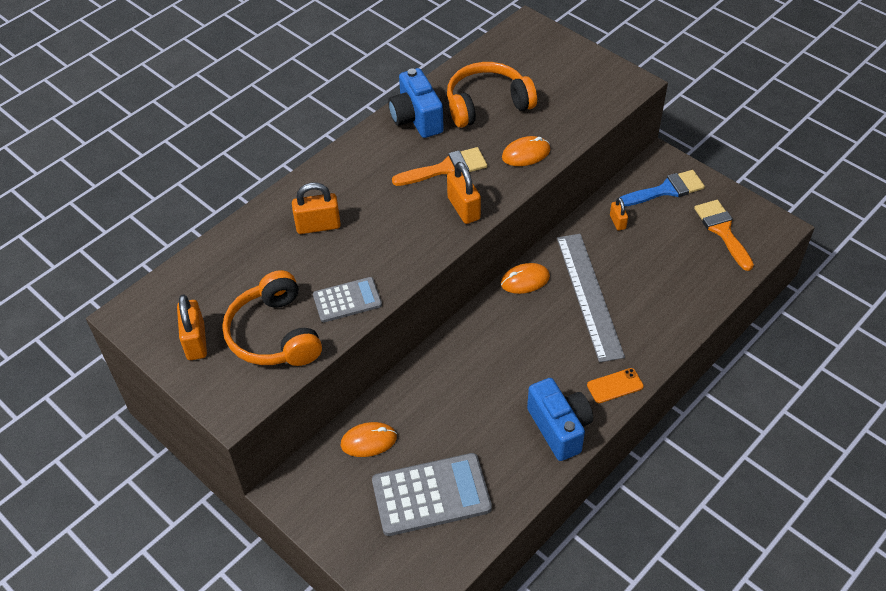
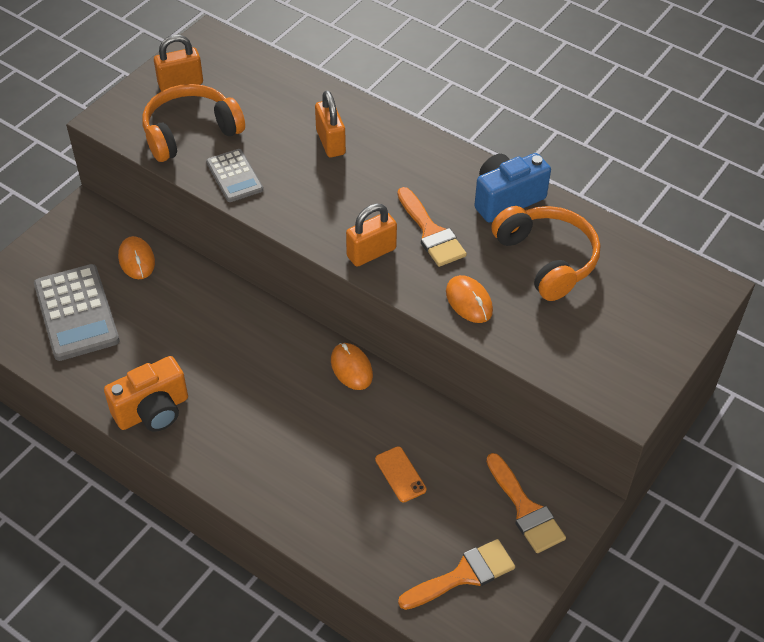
camera: 80 degrees right, 0 degrees up
blue camera [527,378,593,461] -> orange camera [104,356,188,432]
grey ruler [557,234,625,362] -> none
orange phone [587,368,644,403] -> orange phone moved to [375,446,427,503]
orange padlock [610,197,628,231] -> none
blue brush [620,170,705,206] -> orange brush [486,453,566,553]

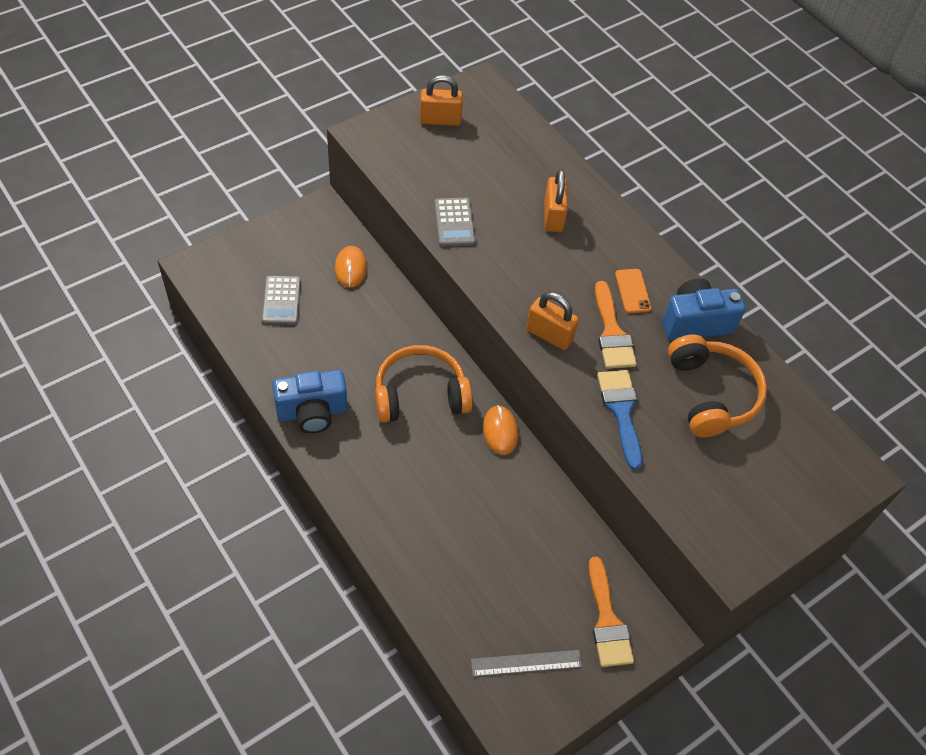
camera: 15 degrees right, 5 degrees up
grey calculator [34,264,120,361] -> grey calculator [262,276,301,324], size x0.59
orange camera [104,356,188,432] -> blue camera [272,370,347,433]
orange headphones [142,84,245,162] -> orange headphones moved to [375,345,473,423]
orange padlock [346,204,397,267] -> orange padlock turned 45 degrees clockwise [526,292,579,350]
orange phone [375,446,427,503] -> orange phone moved to [615,269,651,313]
orange brush [398,539,515,610] -> grey ruler [471,650,582,676]
orange mouse [446,275,493,323] -> blue brush [597,370,642,470]

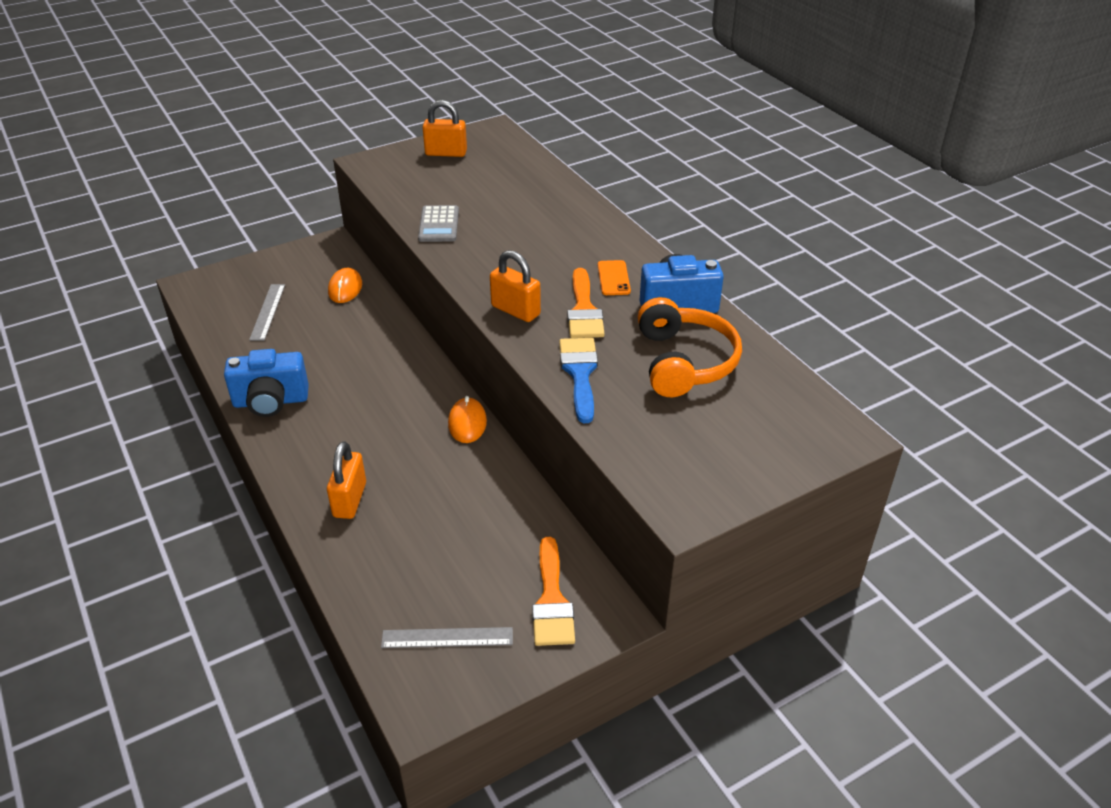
camera: 10 degrees right, 15 degrees down
grey calculator [262,276,301,324] -> grey ruler [249,284,285,341]
orange headphones [375,345,473,423] -> none
orange padlock [544,169,568,232] -> orange padlock moved to [327,441,366,519]

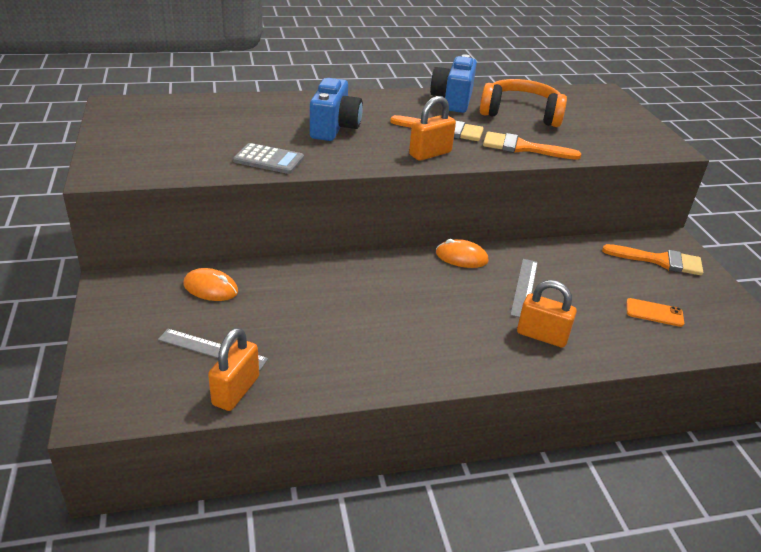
camera: 75 degrees left, 5 degrees down
blue camera [224,349,309,417] -> blue camera moved to [310,78,363,141]
grey ruler [381,627,513,648] -> grey ruler moved to [511,259,538,317]
orange padlock [422,100,467,157] -> orange padlock moved to [208,328,259,411]
blue brush [559,338,598,423] -> orange brush [483,131,581,160]
orange phone [598,260,631,295] -> orange phone moved to [626,298,684,327]

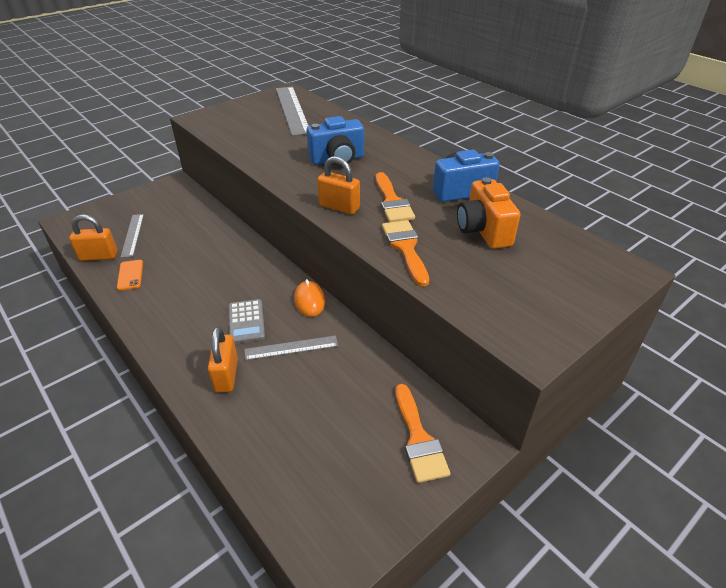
camera: 65 degrees right, 5 degrees up
orange mouse [184,268,238,301] -> none
grey calculator [233,143,304,174] -> grey calculator moved to [229,299,265,344]
orange headphones [480,79,567,127] -> orange camera [457,177,520,249]
orange phone [626,298,684,327] -> orange phone moved to [117,260,143,291]
none -> grey ruler [276,87,309,136]

